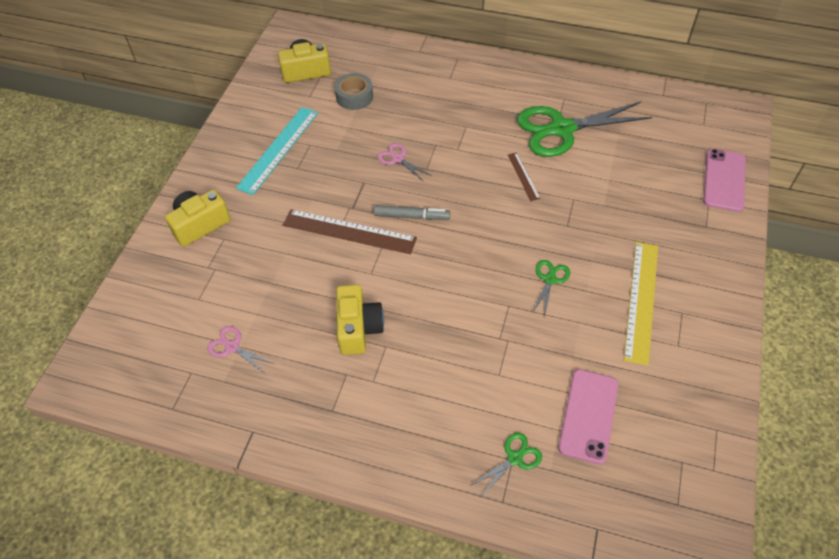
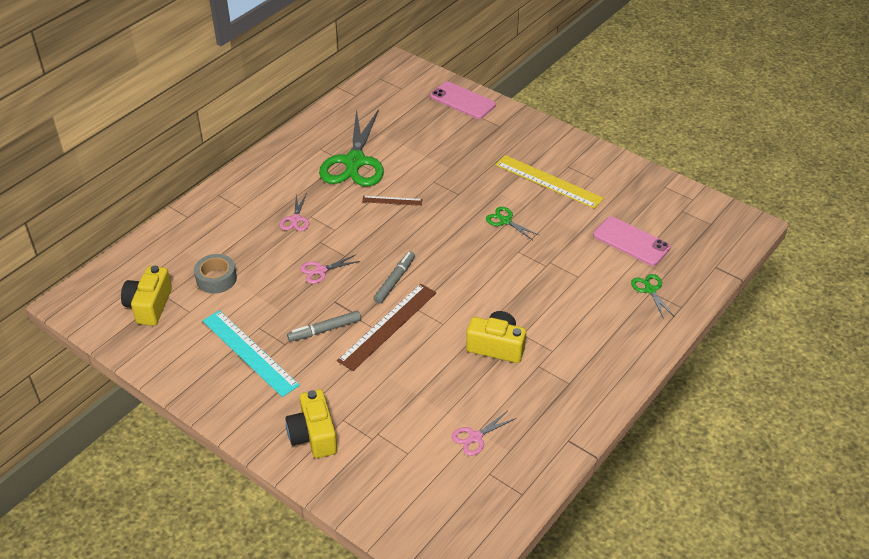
camera: 70 degrees left, 10 degrees down
none -> pink scissors [279,193,309,231]
none -> grey marker [287,311,361,342]

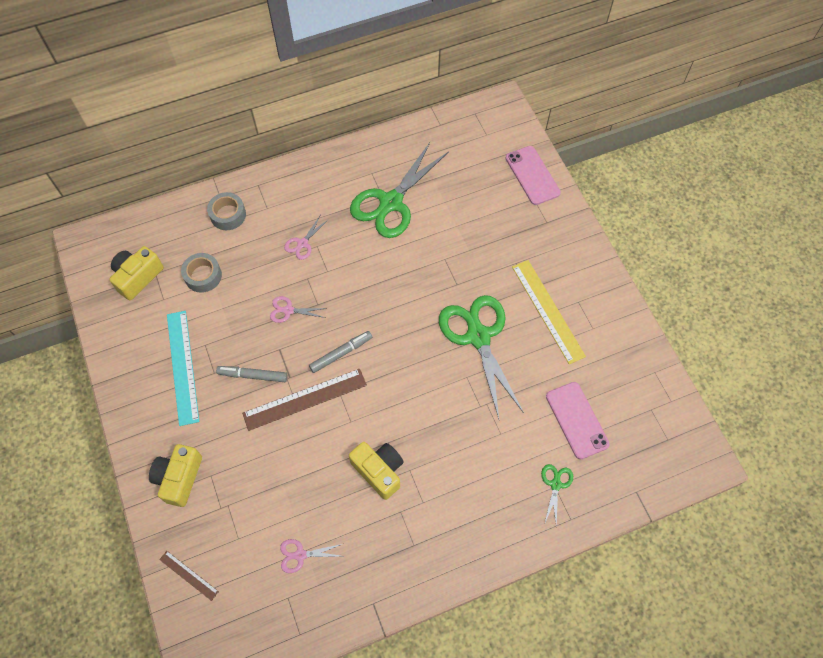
camera: 30 degrees right, 20 degrees up
brown ruler [362,196,422,206] -> brown ruler moved to [159,551,219,601]
green scissors [486,207,539,240] -> green scissors [439,295,524,419], size x2.29
none -> grey tape [207,192,246,230]

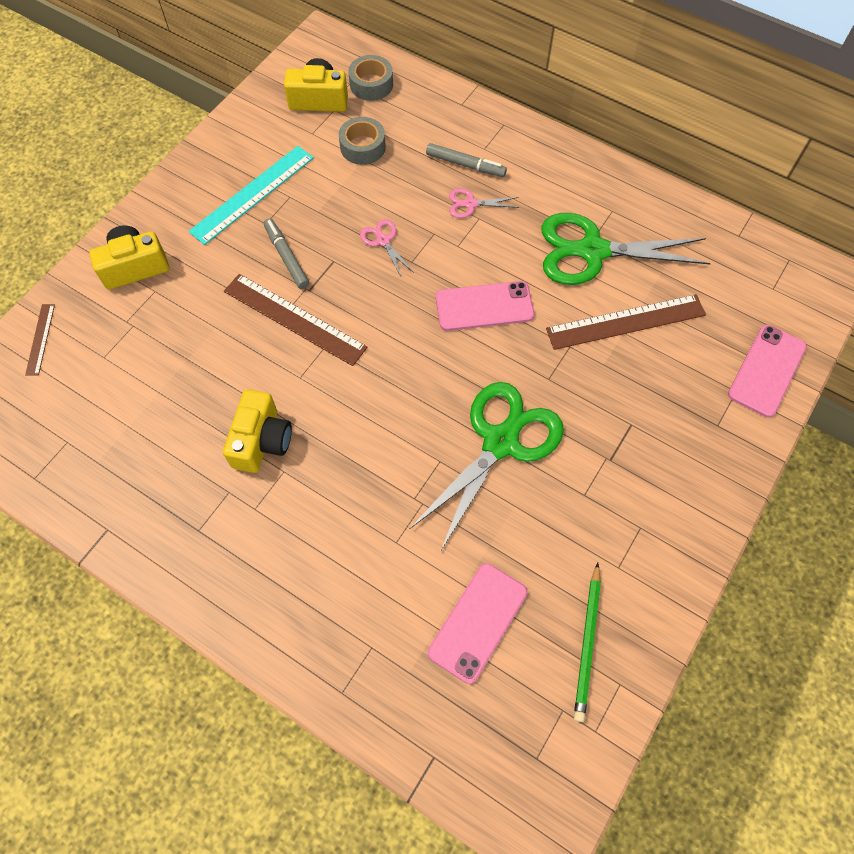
camera: 55 degrees right, 0 degrees up
grey tape [207,192,246,230] -> grey tape moved to [348,55,393,101]
pink scissors [280,539,342,573] -> none
grey marker [309,331,372,373] -> grey marker moved to [426,143,507,177]
yellow ruler [512,260,586,364] -> none
green scissors [541,464,573,527] -> none
none -> pink phone [436,281,534,331]
none -> brown ruler [546,294,706,350]
none -> green pencil [574,563,601,722]

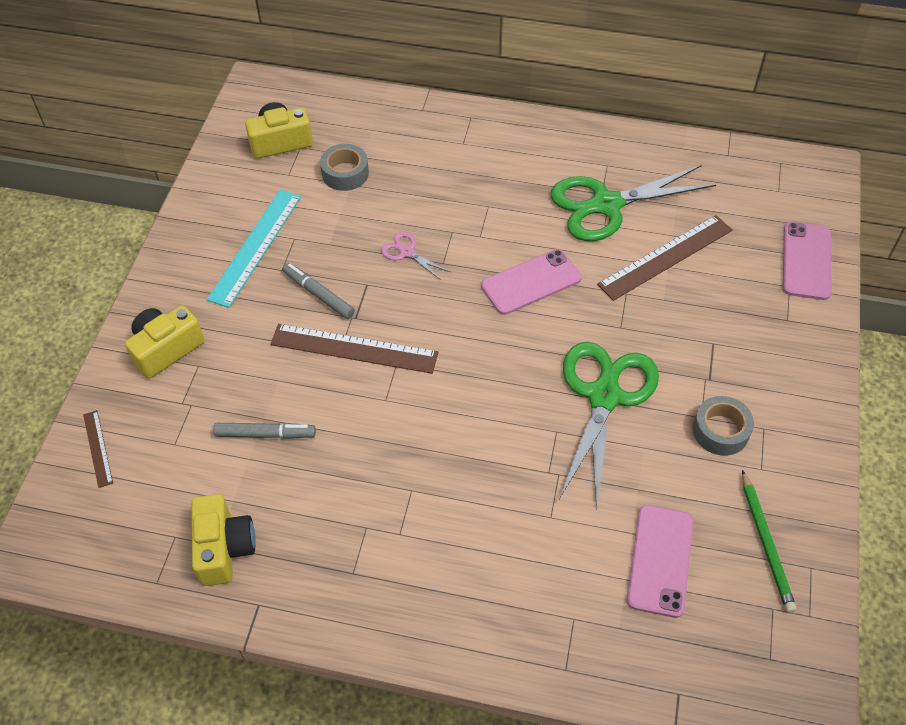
camera: 20 degrees left, 10 degrees down
yellow camera [223,389,292,473] -> yellow camera moved to [191,494,256,586]
grey tape [348,55,393,101] -> grey tape moved to [693,396,754,456]
grey marker [426,143,507,177] -> grey marker moved to [213,423,316,439]
pink scissors [449,188,520,218] -> none

